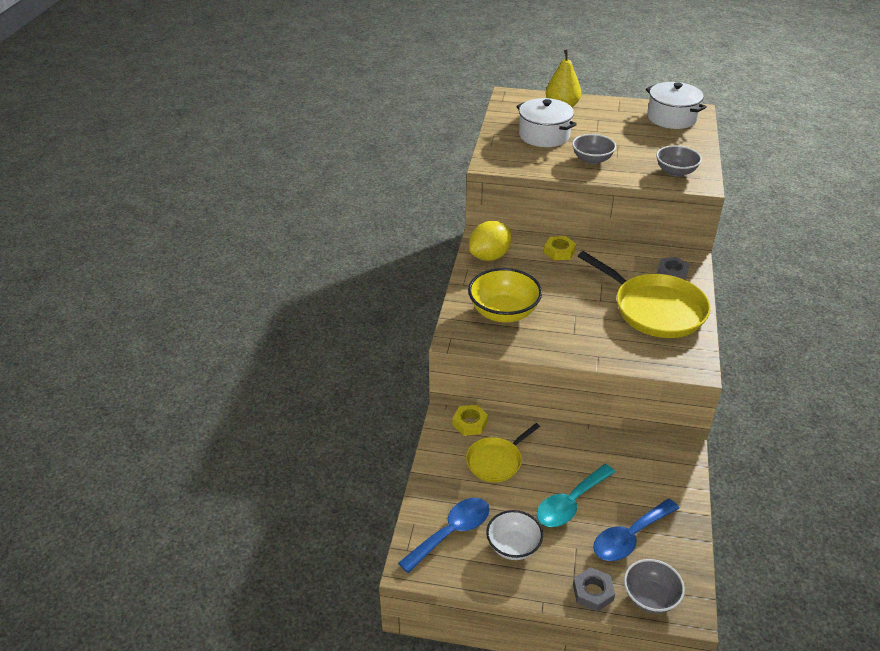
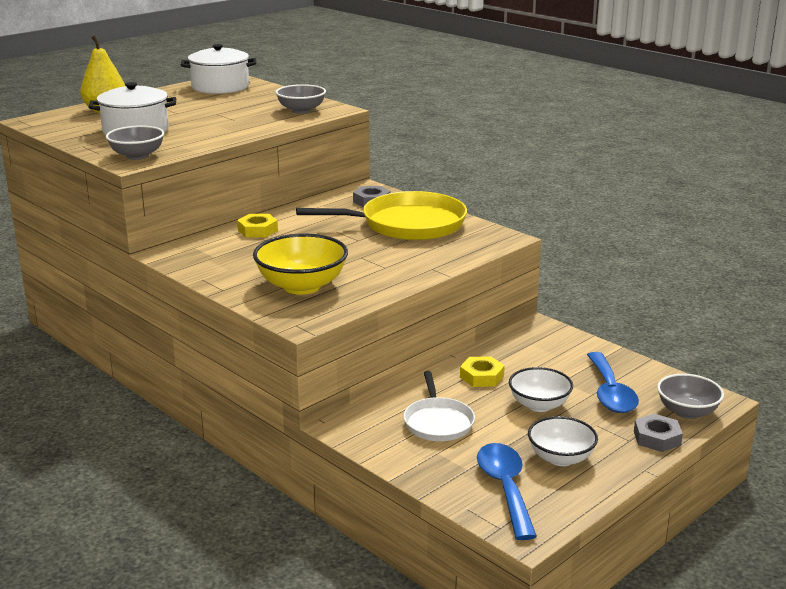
camera: 55 degrees left, 15 degrees down
yellow nut [452,405,488,436] -> yellow nut moved to [460,356,505,387]
yellow pan [466,423,540,482] -> white pan [404,371,475,441]
yellow lemon [469,221,512,261] -> none
turquoise spoon [537,464,615,527] -> white bowl [509,367,573,412]
grey bowl [572,134,616,164] -> grey bowl moved to [106,126,164,160]

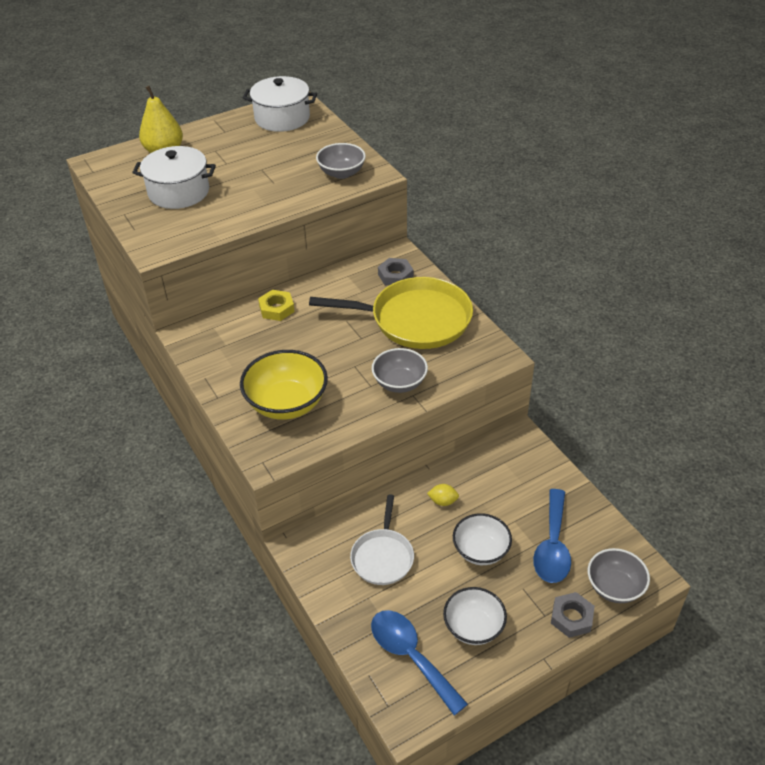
camera: 15 degrees right, 20 degrees up
grey bowl [106,126,164,160] -> grey bowl moved to [372,348,428,393]
yellow nut [460,356,505,387] -> yellow lemon [427,484,459,506]
blue spoon [477,443,537,540] -> blue spoon turned 45 degrees counterclockwise [371,610,468,715]

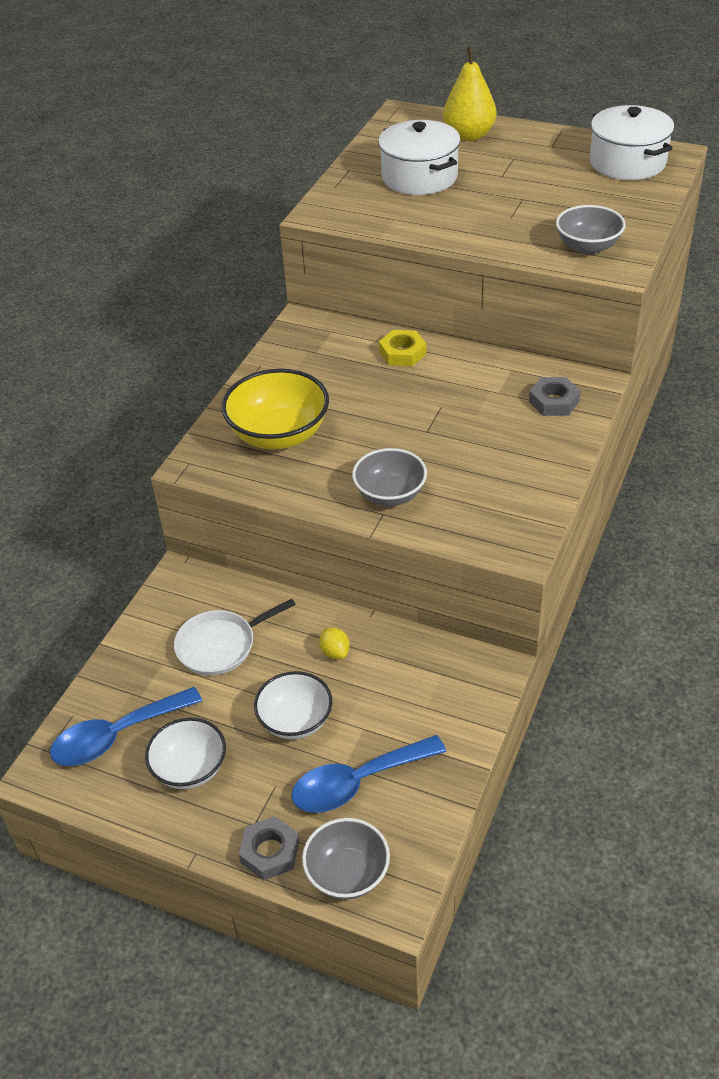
camera: 55 degrees right, 0 degrees up
yellow pan [309,277,473,349] -> none
blue spoon [371,610,468,715] -> blue spoon turned 135 degrees counterclockwise [50,687,203,766]

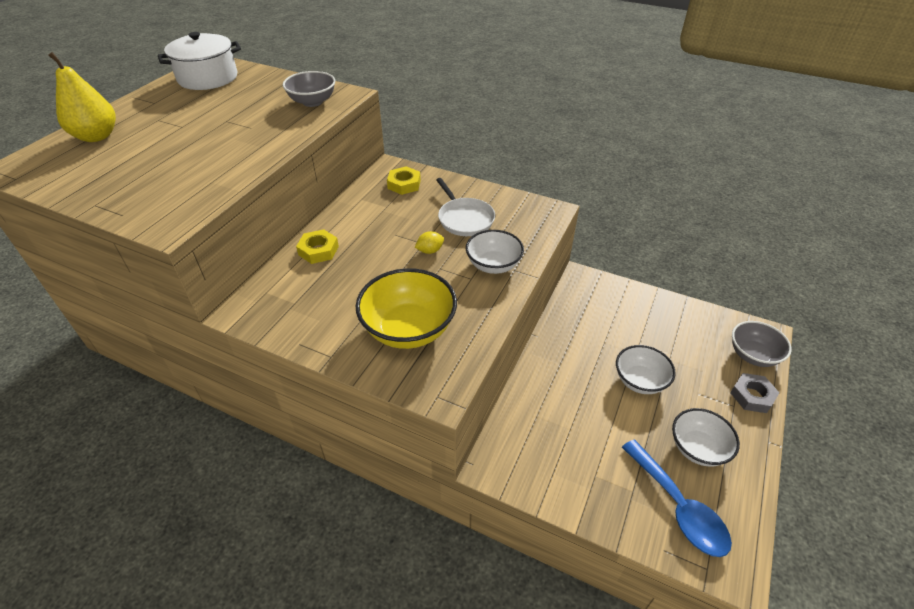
camera: 90 degrees left, 0 degrees up
white pan [174,599,296,675] -> white pan moved to [436,178,495,236]
blue spoon [291,735,446,813] -> none
yellow lemon [319,627,350,659] -> yellow lemon moved to [415,231,444,254]
grey bowl [352,448,427,506] -> white bowl [466,230,524,274]
white pot [378,120,461,195] -> none
grey nut [529,377,581,416] -> yellow nut [387,166,421,195]

